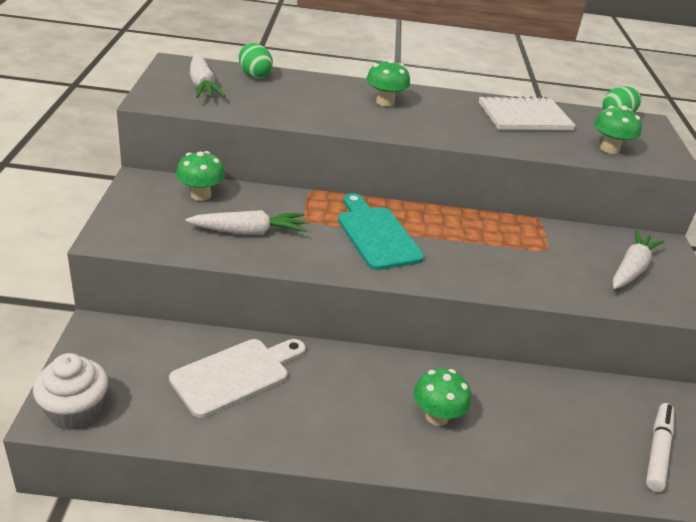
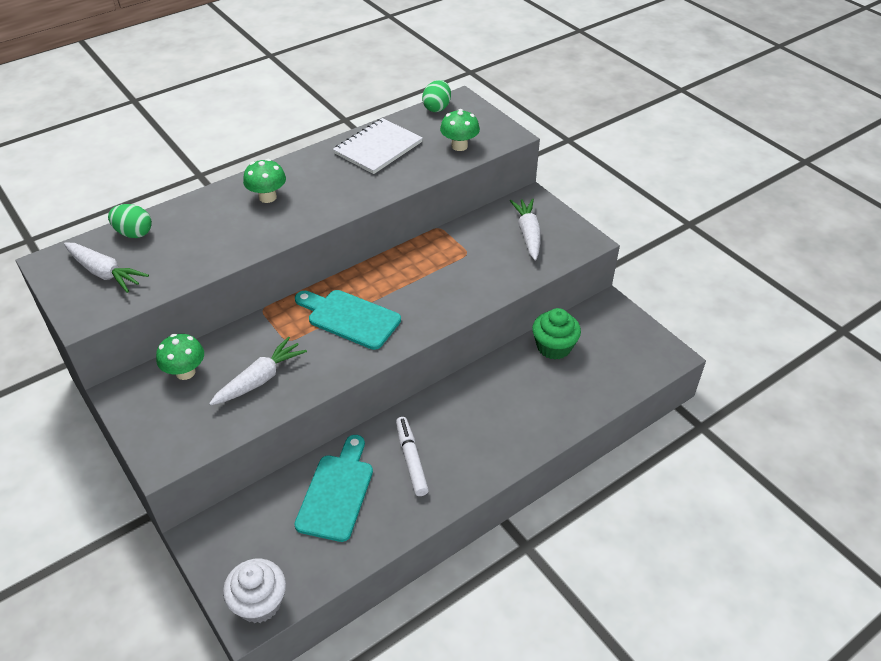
camera: 35 degrees left, 10 degrees up
white cutting board [169,339,305,418] -> turquoise cutting board [294,435,373,542]
green mushroom [414,368,471,426] -> none
white marker [646,403,674,492] -> white marker moved to [396,417,429,496]
none -> green cupcake [532,308,581,360]

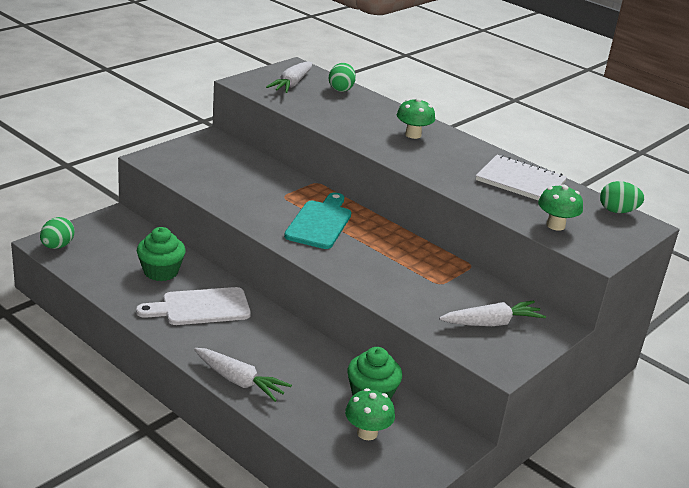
camera: 75 degrees right, 15 degrees down
green mushroom [156,334,204,380] -> green mushroom moved to [345,388,395,440]
white carrot [209,337,307,405] -> white carrot moved to [194,348,292,402]
white cupcake [223,559,286,623] -> green egg [40,217,74,249]
turquoise cutting board [294,435,373,542] -> green cupcake [137,227,186,281]
white marker [396,417,429,496] -> white cutting board [136,287,251,325]

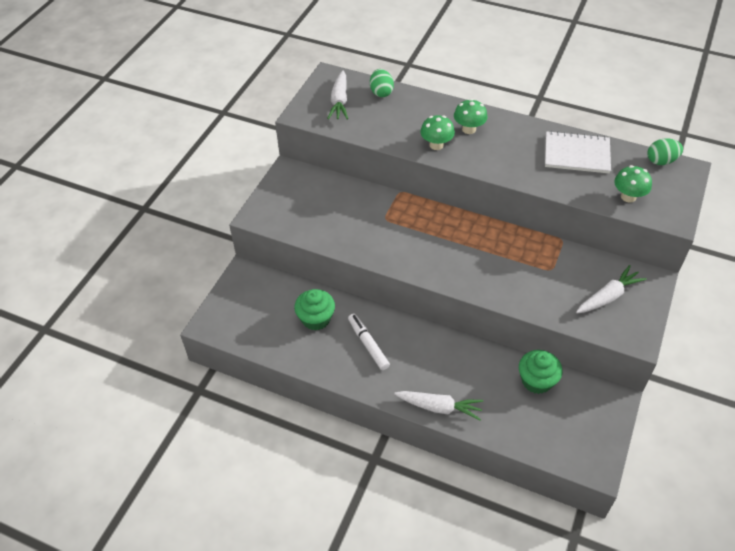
camera: 15 degrees left, 20 degrees up
green egg [40,217,74,249] -> none
white cutting board [136,287,251,325] -> white marker [348,314,390,370]
turquoise cutting board [284,192,351,249] -> none
green mushroom [345,388,395,440] -> green mushroom moved to [420,115,455,150]

